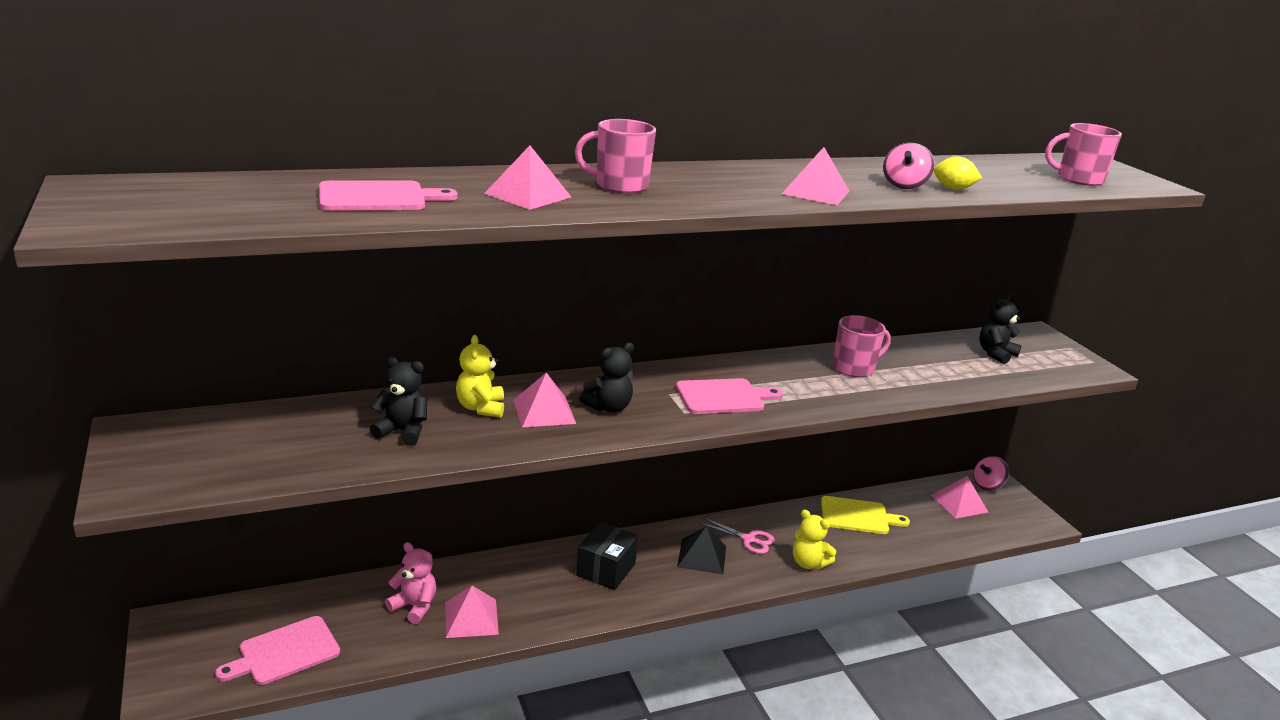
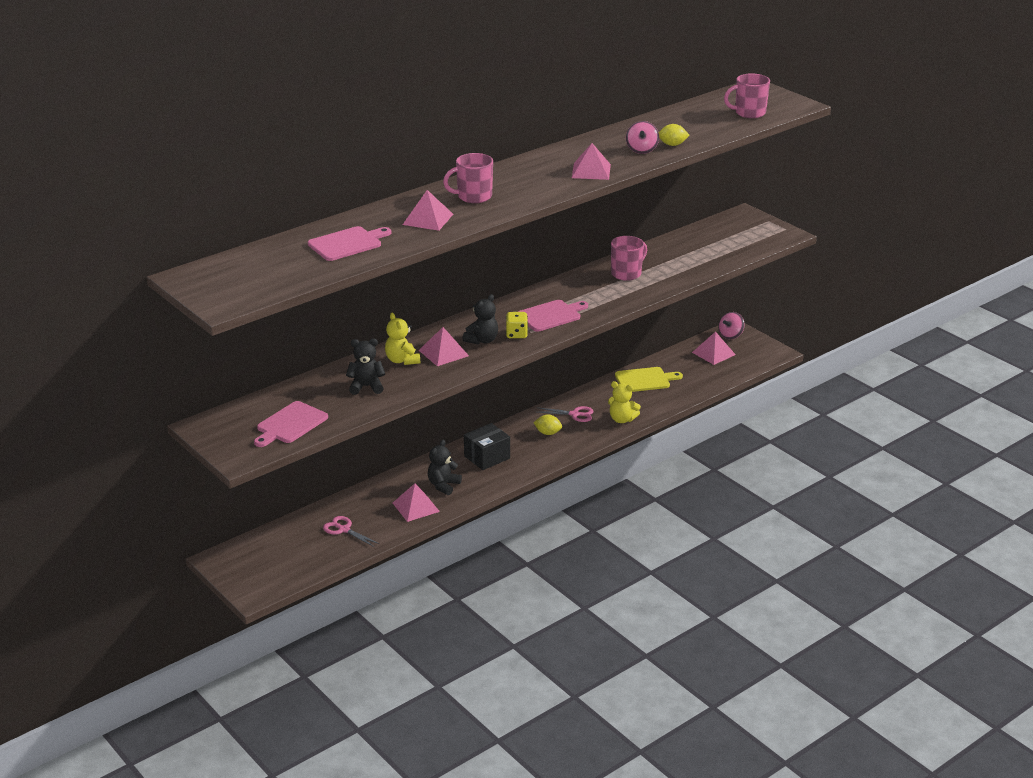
camera: 15 degrees left, 5 degrees up
pink cutting board [215,616,340,685] -> pink cutting board moved to [254,401,328,447]
pink teddy bear [385,542,436,624] -> none
black box [576,522,638,590] -> black box turned 45 degrees clockwise [464,423,510,470]
black pyramid [677,526,726,575] -> yellow lemon [533,414,562,435]
black teddy bear [979,294,1022,364] -> black teddy bear moved to [428,440,462,495]
none -> pink scissors [323,516,379,547]
none -> yellow dice [506,312,528,338]

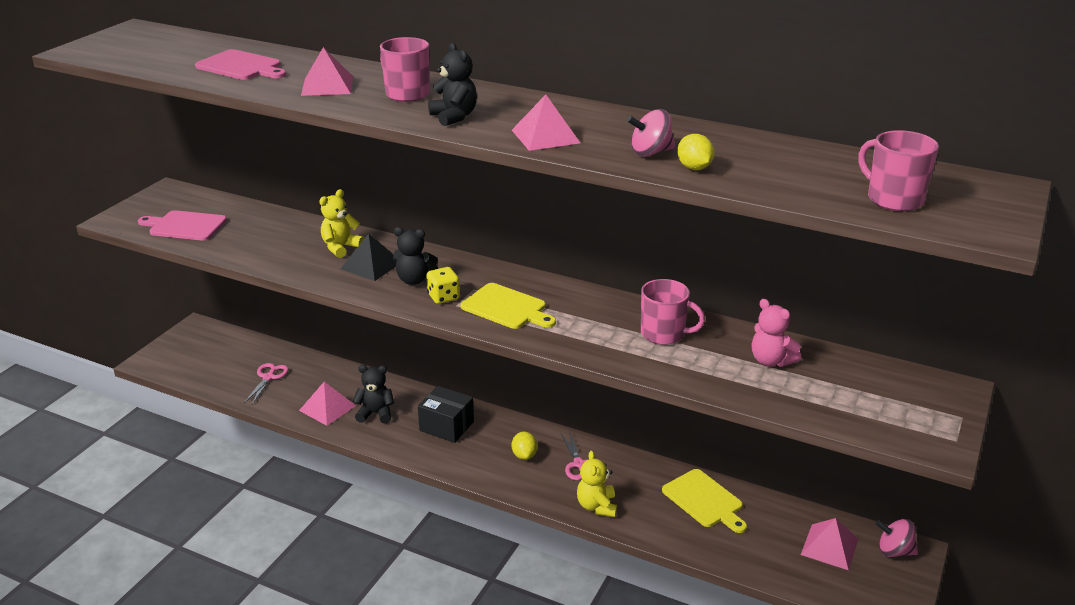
camera: 65 degrees right, 0 degrees up
black teddy bear [346,339,385,395] -> black teddy bear moved to [428,43,477,126]
pink pyramid [418,327,469,366] -> black pyramid [341,233,396,281]
pink cutting board [518,300,588,332] -> yellow cutting board [461,283,556,329]
none -> pink teddy bear [752,299,801,367]

